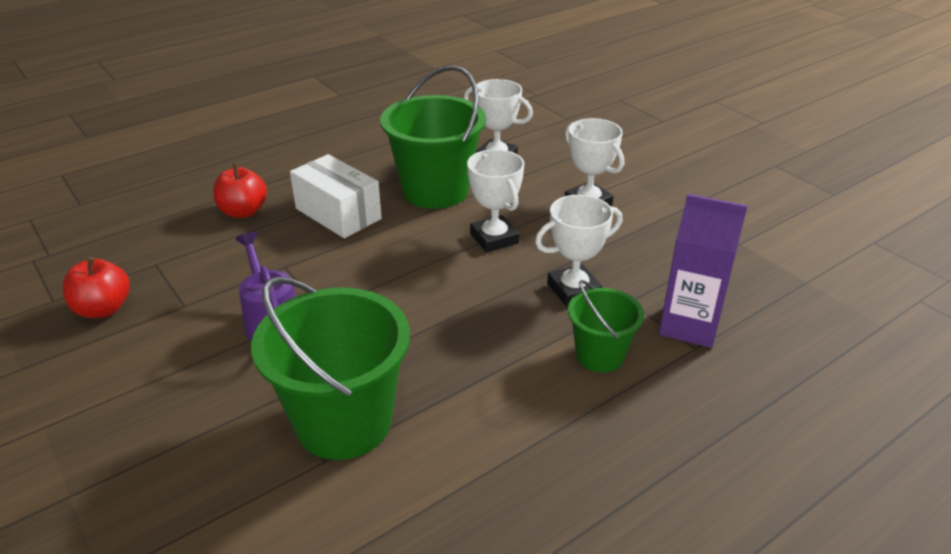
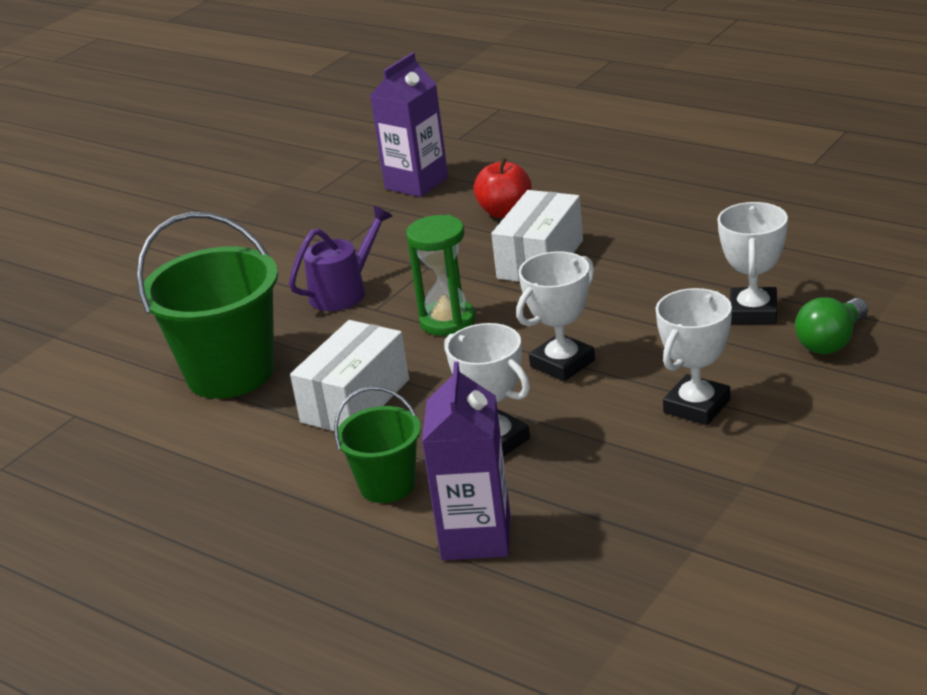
camera: 75 degrees right, 5 degrees down
red apple [63,257,130,318] -> none
green bucket [380,65,486,209] -> none
none -> white box [290,320,409,431]
none -> purple carton [370,52,448,197]
none -> green hourglass [406,215,475,336]
none -> green light bulb [795,297,868,354]

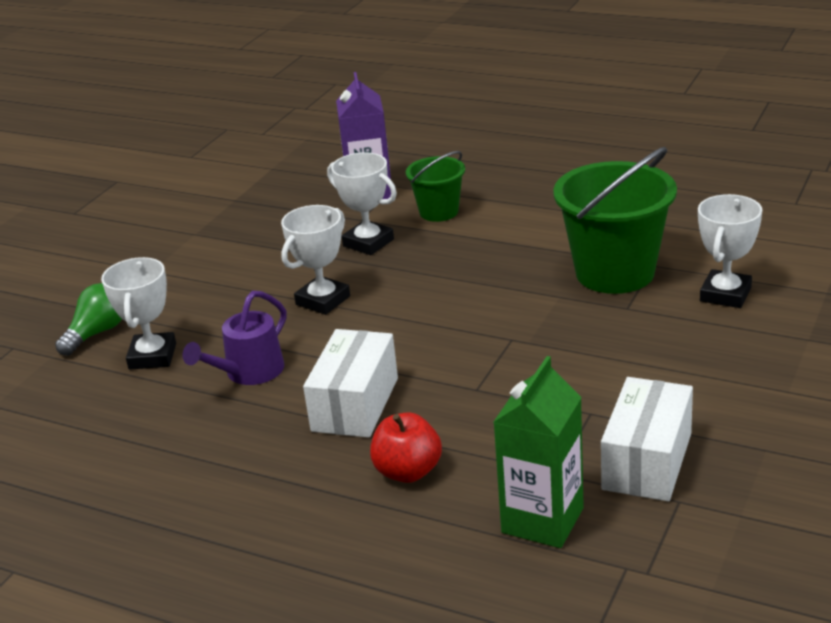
camera: 170 degrees right, 0 degrees up
purple watering can [289,206,393,311] -> purple watering can moved to [182,291,286,385]
white box [290,320,409,431] -> white box moved to [601,377,693,501]
purple carton [370,52,448,197] -> green carton [494,356,584,548]
green hourglass [406,215,475,336] -> none
white trophy [656,288,732,425] -> white trophy moved to [698,194,762,308]

